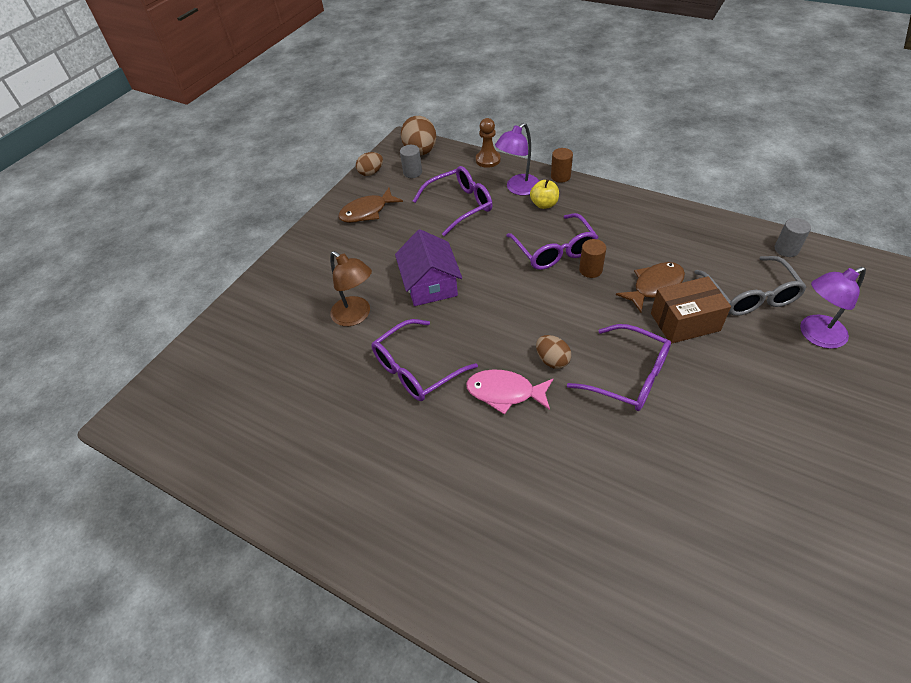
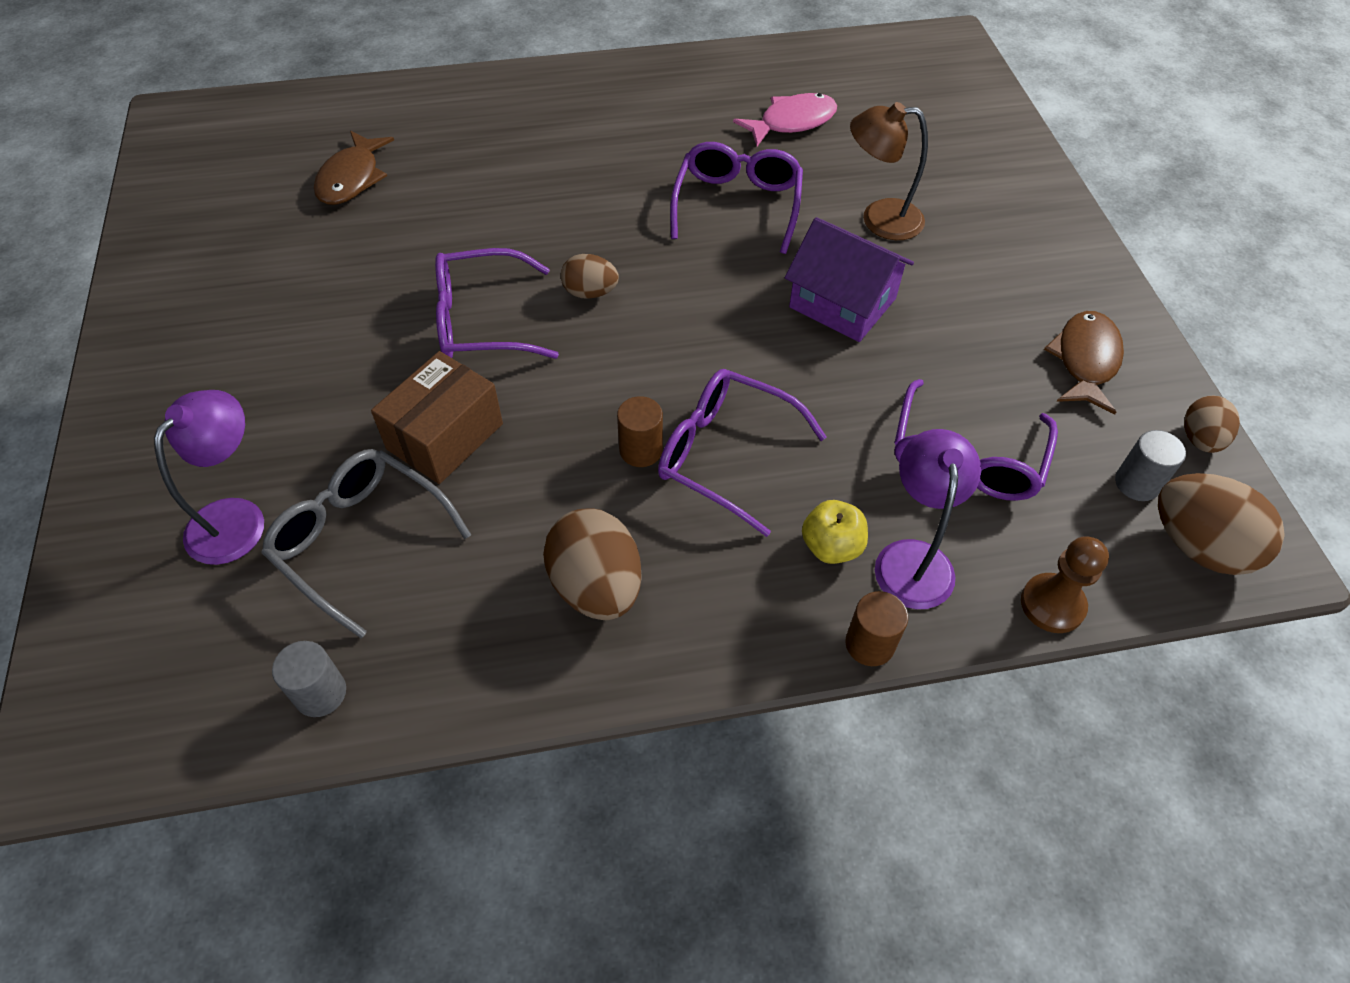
camera: 135 degrees right, 5 degrees up
pink fish [466,369,553,415] -> pink fish moved to [733,93,837,146]
brown fish [616,262,685,312] -> brown fish moved to [314,131,394,205]
none -> brown egg [543,508,642,620]

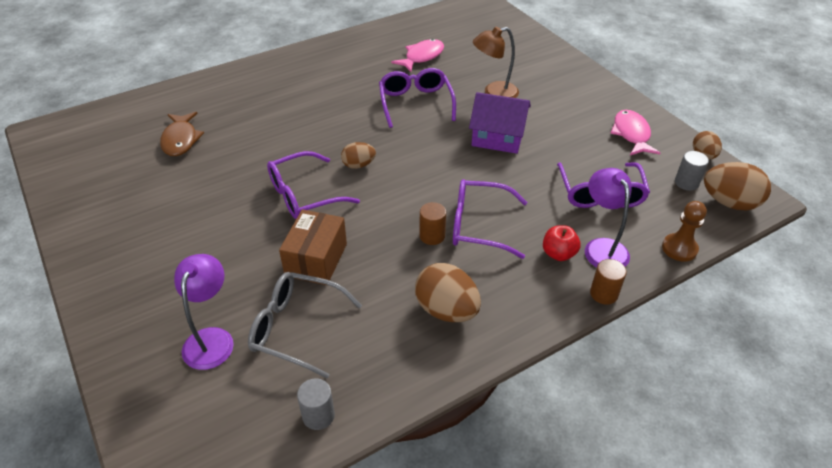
camera: 20 degrees left, 10 degrees down
yellow apple [802,500,868,564] -> red apple [543,225,581,261]
brown fish [1044,311,1124,415] -> pink fish [610,110,660,155]

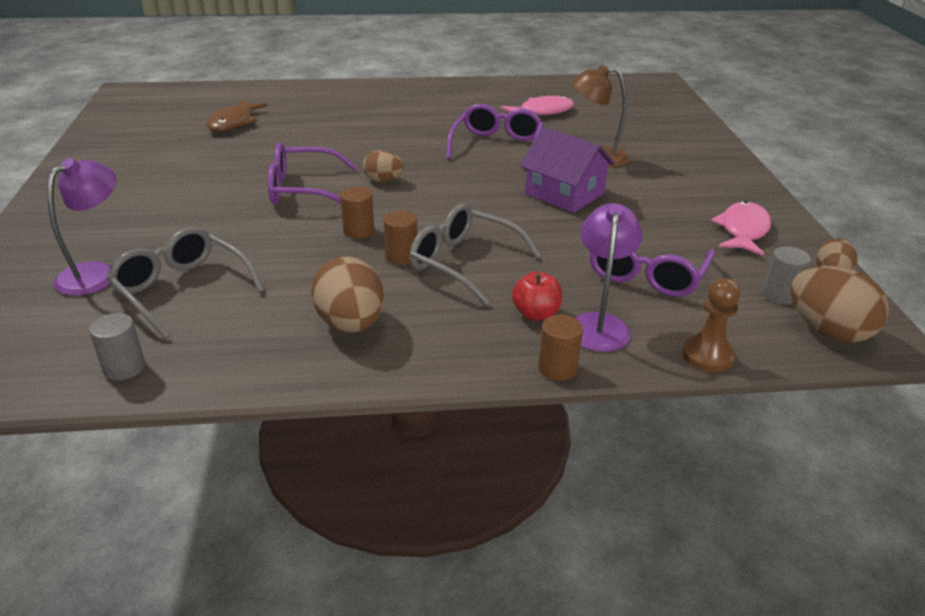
camera: 25 degrees right, 10 degrees down
brown box [279,209,347,285] -> none
purple glasses [453,179,527,259] -> grey glasses [409,204,541,305]
none -> brown cylinder [340,187,374,238]

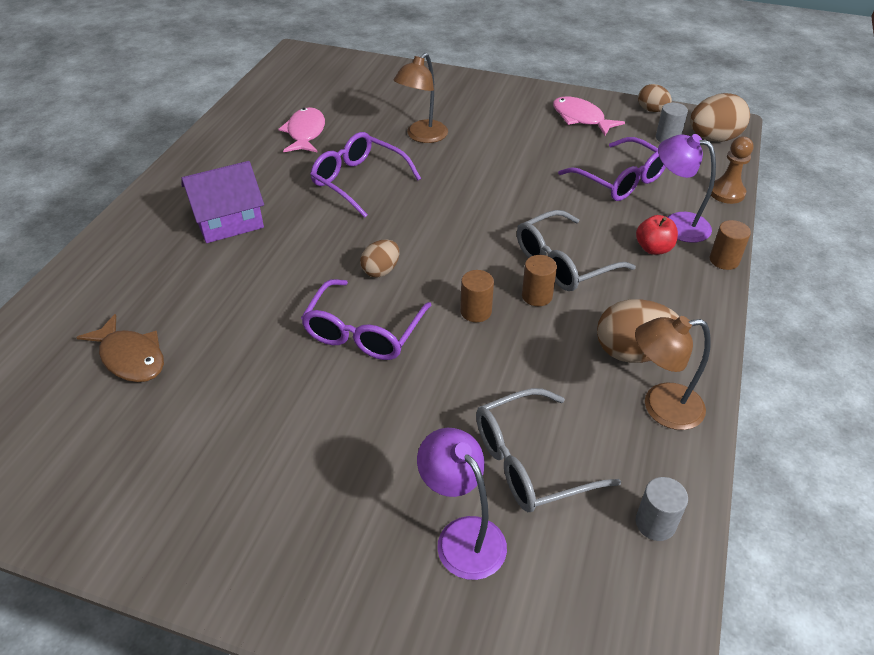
camera: 65 degrees left, 10 degrees up
purple house [520,127,615,213] -> purple house moved to [182,161,264,243]
none -> brown lamp [635,316,711,430]

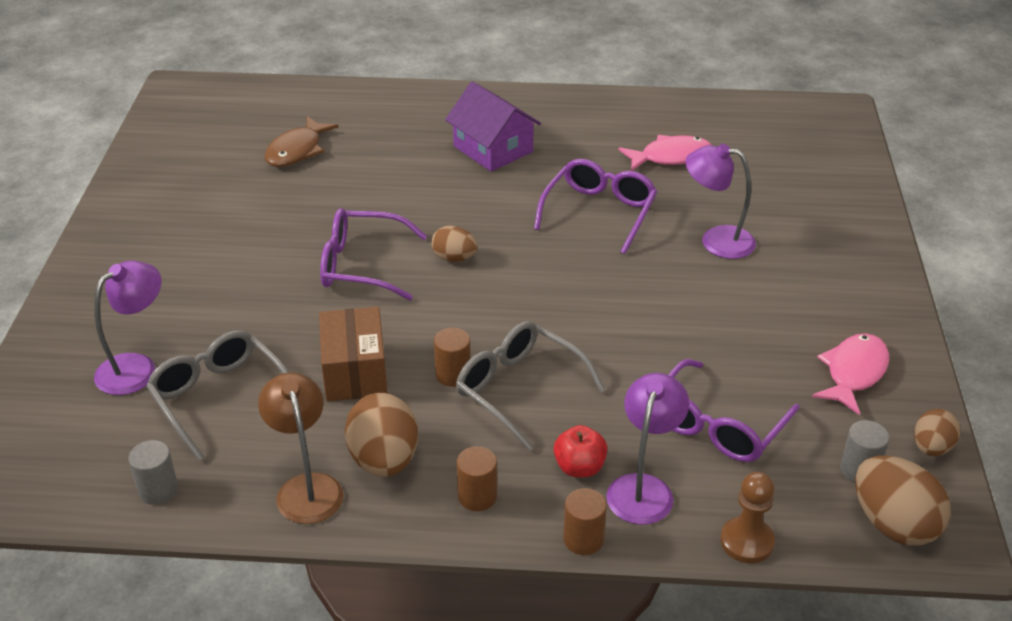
camera: 75 degrees right, 5 degrees down
brown lamp [393,53,448,143] -> purple lamp [685,144,756,259]
brown cylinder [460,270,494,322] -> brown cylinder moved to [457,446,497,511]
none -> brown box [319,307,387,402]

